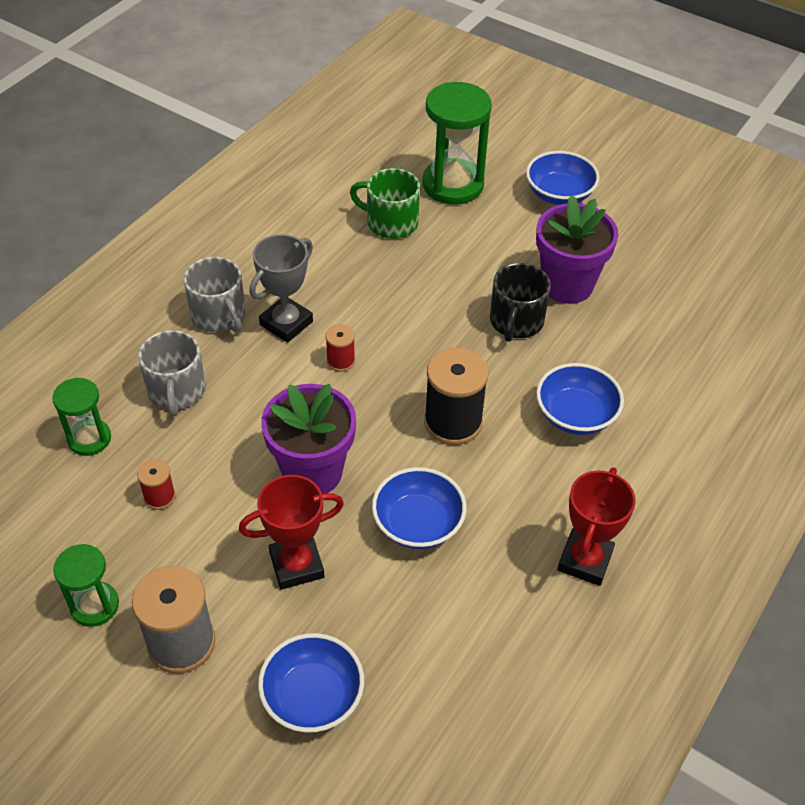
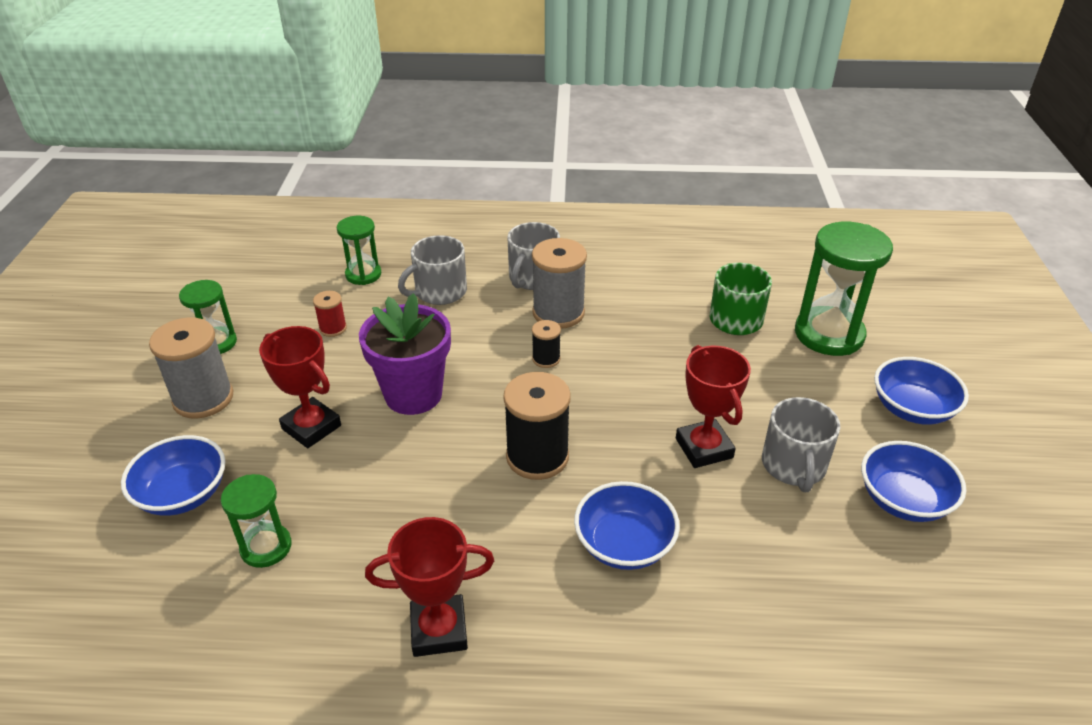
camera: 60 degrees right, 10 degrees down
grey trophy [249,234,313,343] -> grey spool [532,238,587,329]
red spool [326,324,355,372] -> black spool [532,320,561,368]
blue bowl [372,467,466,549] -> blue bowl moved to [861,441,966,522]
black mug [490,263,551,342] -> red trophy [676,345,751,468]
purple flower pot [536,195,618,304] -> grey mug [762,397,840,492]
none -> green hourglass [221,474,292,568]

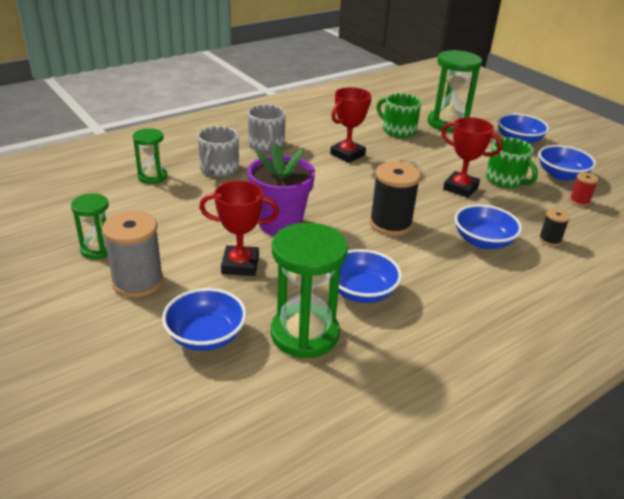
camera: 40 degrees left, 5 degrees down
green hourglass [221,474,292,568] -> green hourglass [271,223,348,358], size x1.75
red spool [313,291,347,337] -> red spool moved to [569,172,599,206]
red trophy [365,517,494,657] -> red trophy moved to [330,87,371,163]
grey spool [532,238,587,329] -> none
black spool [532,320,561,368] -> black spool moved to [539,208,570,246]
grey mug [762,397,840,492] -> green mug [486,137,538,188]
none -> blue bowl [338,249,402,303]

